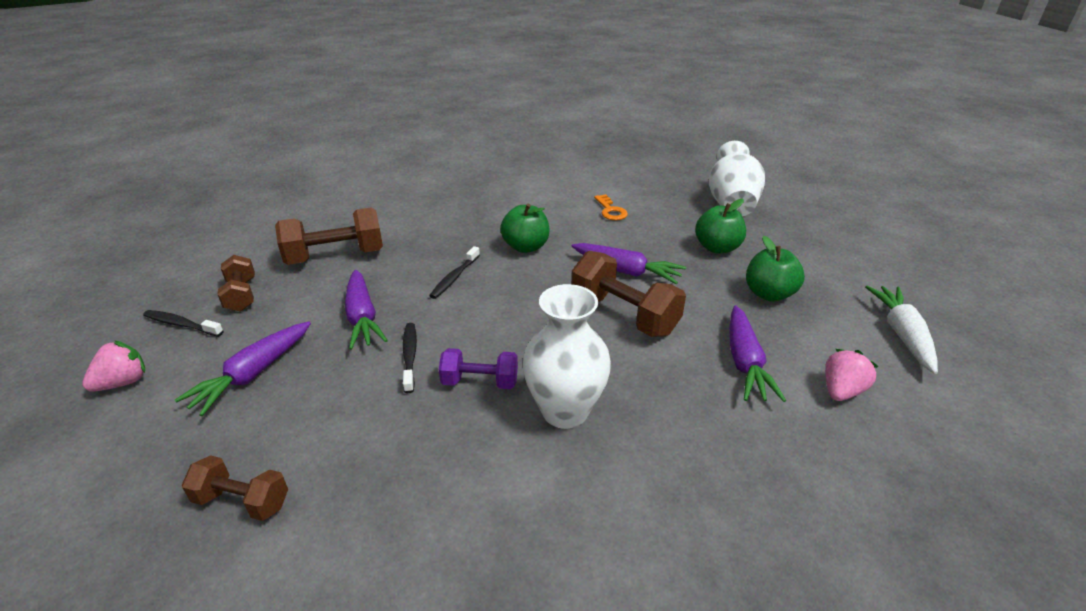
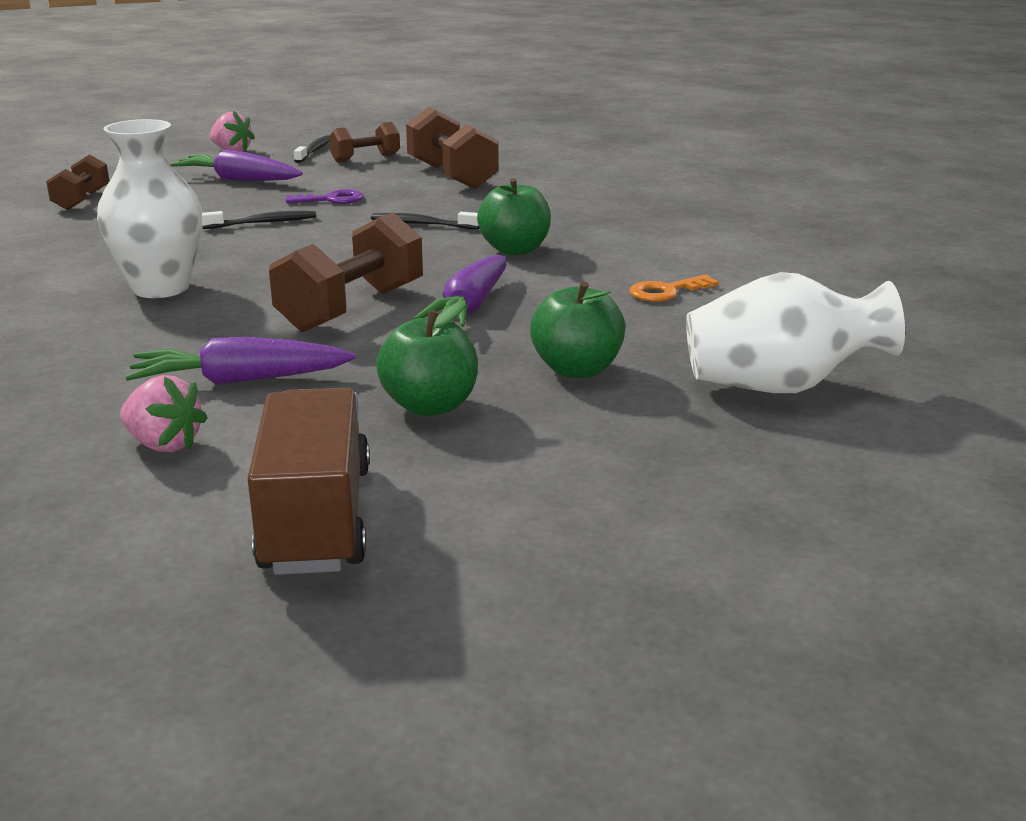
camera: 80 degrees right, 10 degrees down
purple carrot [345,270,388,350] -> purple key [285,189,363,204]
purple dumbbell [439,348,518,389] -> none
white carrot [865,286,938,374] -> brown truck [247,388,370,575]

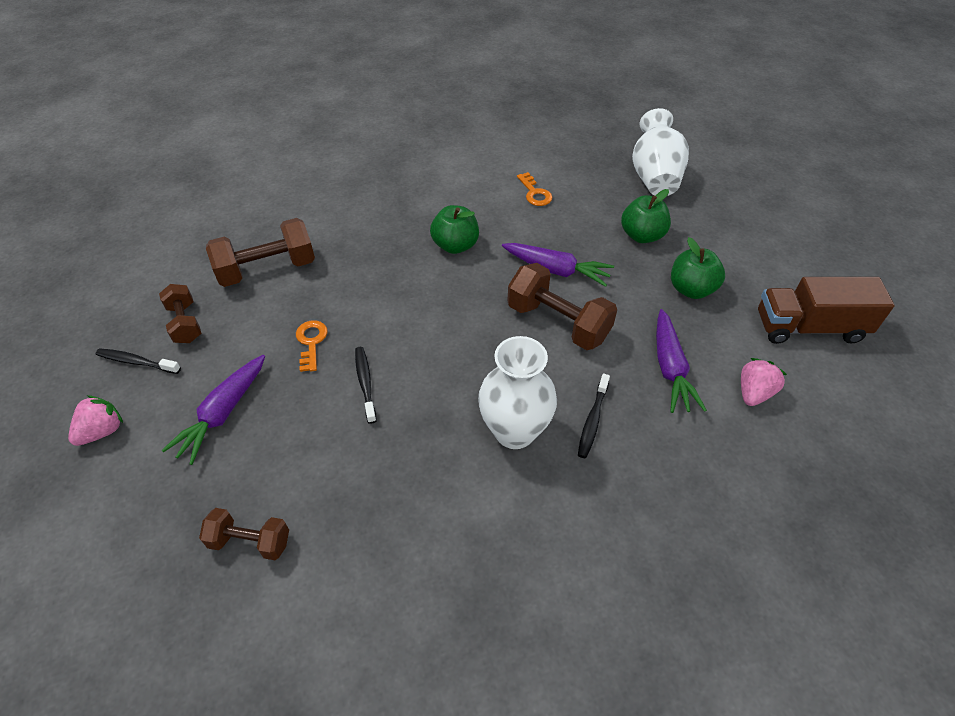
camera: 85 degrees left, 25 degrees up
purple key [285,189,363,204] -> orange key [296,320,328,372]
black toothbrush [371,212,479,229] -> black toothbrush moved to [578,374,610,458]

